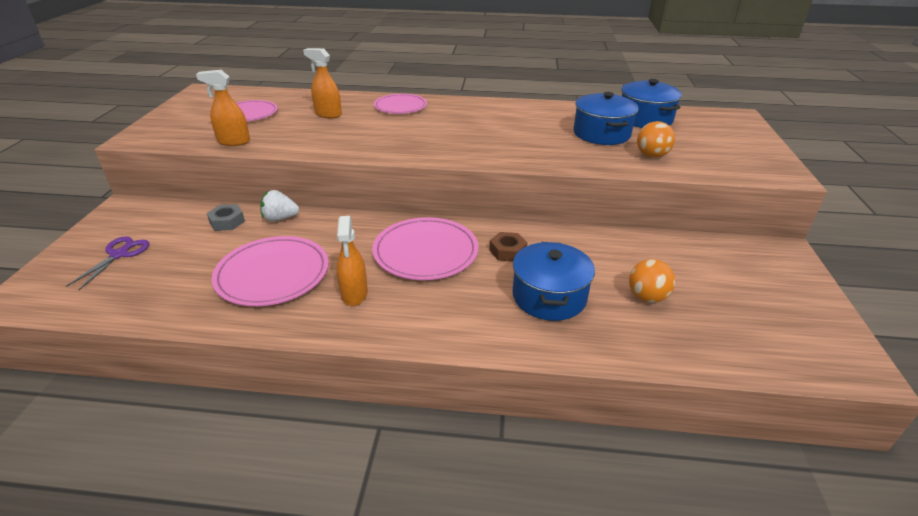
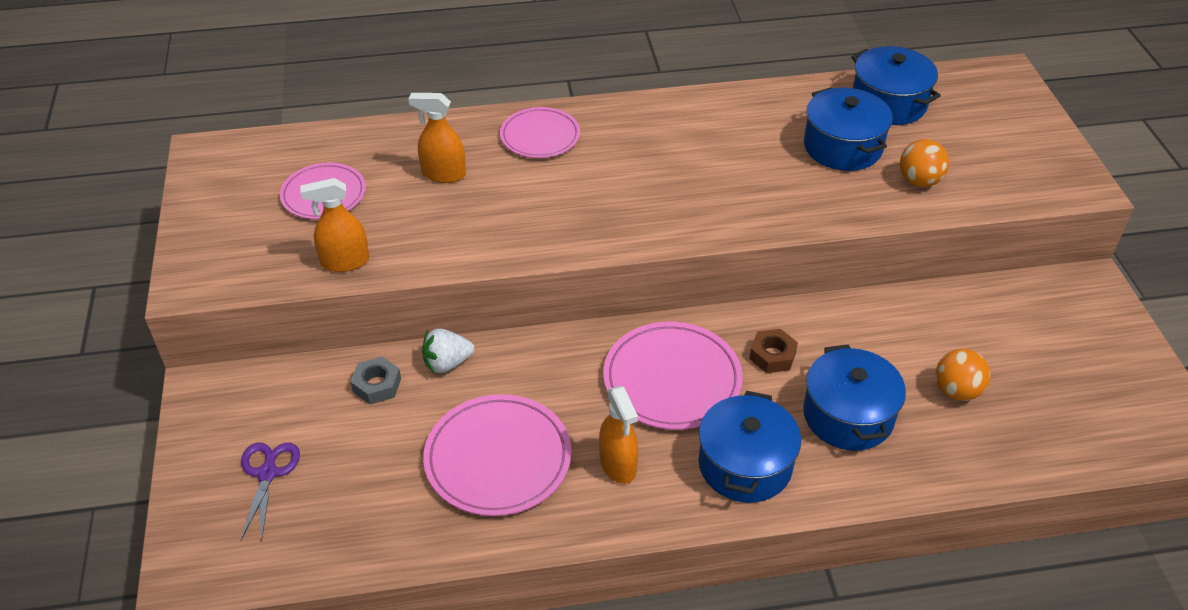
camera: 15 degrees left, 10 degrees up
none -> blue pot [699,391,801,503]

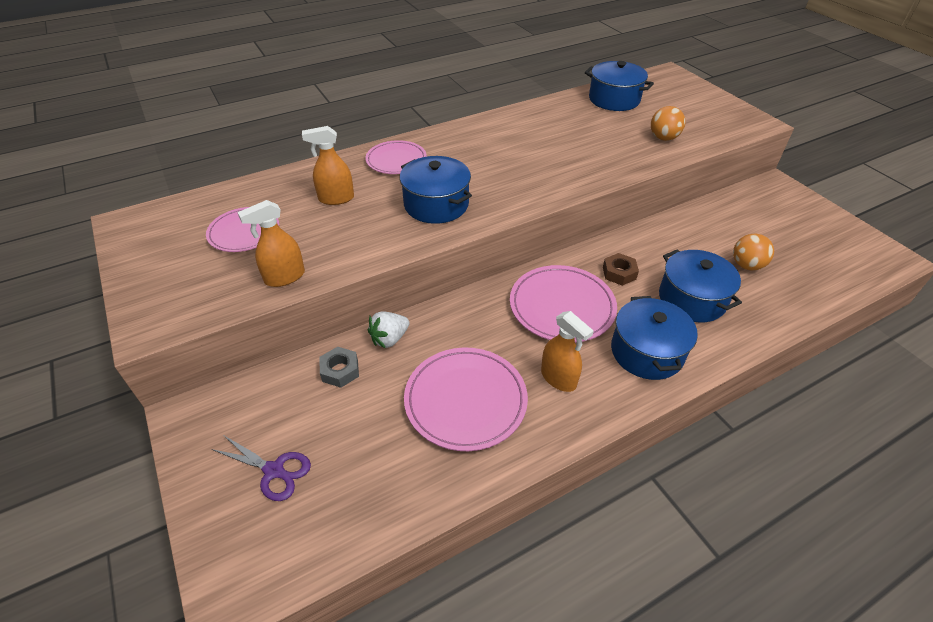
camera: 20 degrees left, 0 degrees up
purple scissors [240,443,300,542] -> purple scissors turned 135 degrees clockwise [211,435,311,501]
blue pot [804,87,893,171] -> blue pot moved to [400,156,472,224]

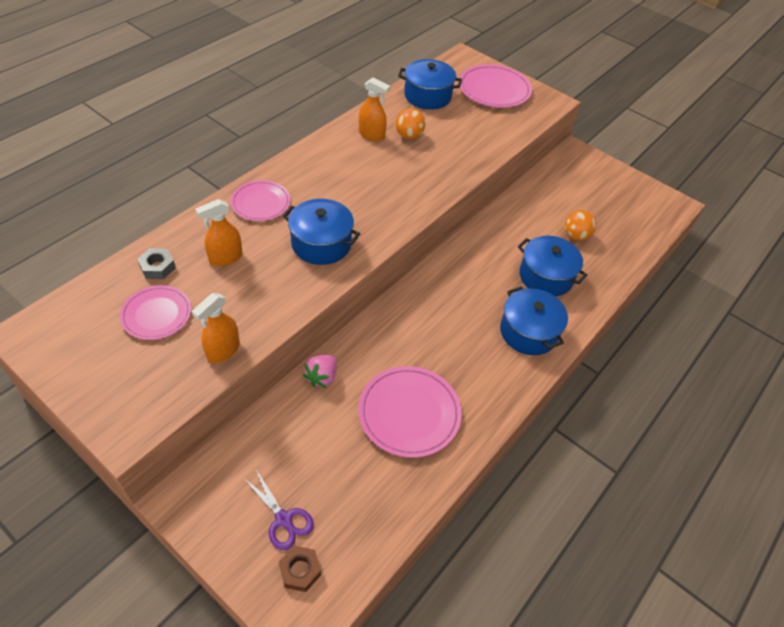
camera: 25 degrees left, 5 degrees up
purple scissors [211,435,311,501] -> purple scissors turned 45 degrees clockwise [244,468,314,550]
grey nut [320,347,359,388] -> grey nut moved to [137,248,176,279]
white strawberry [368,311,409,349] -> pink strawberry [303,355,337,388]
pink plate [510,265,617,343] -> pink plate moved to [459,64,532,108]
orange spray bottle [541,311,594,392] -> orange spray bottle moved to [359,78,390,141]
brown nut [603,253,639,286] -> brown nut moved to [279,546,321,592]
orange ball [651,106,685,141] -> orange ball moved to [396,108,425,139]

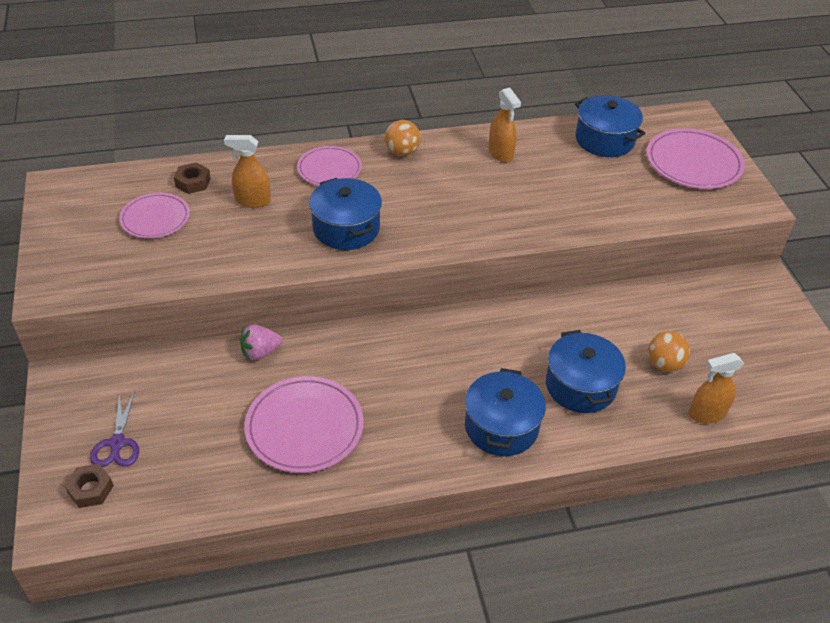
camera: 40 degrees right, 5 degrees down
grey nut [137,248,176,279] -> brown nut [174,162,211,194]
orange spray bottle [192,293,240,363] -> orange spray bottle moved to [689,353,744,423]
orange ball [396,108,425,139] -> orange ball moved to [385,120,421,156]

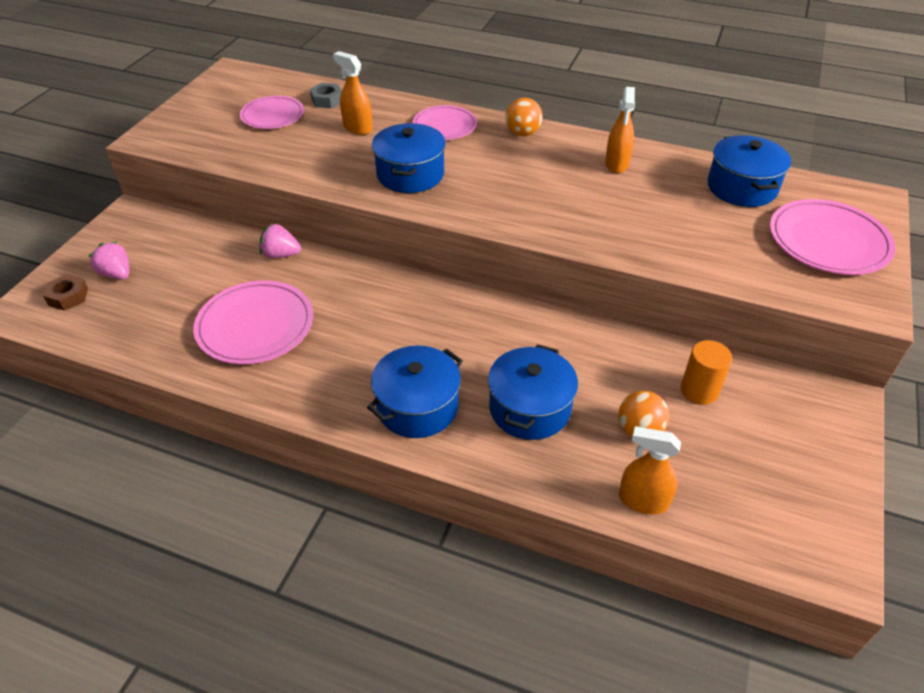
camera: 35 degrees right, 0 degrees up
purple scissors [90,391,139,467] -> pink strawberry [89,241,129,280]
brown nut [174,162,211,194] -> grey nut [310,83,342,109]
none -> orange cylinder [681,340,732,405]

